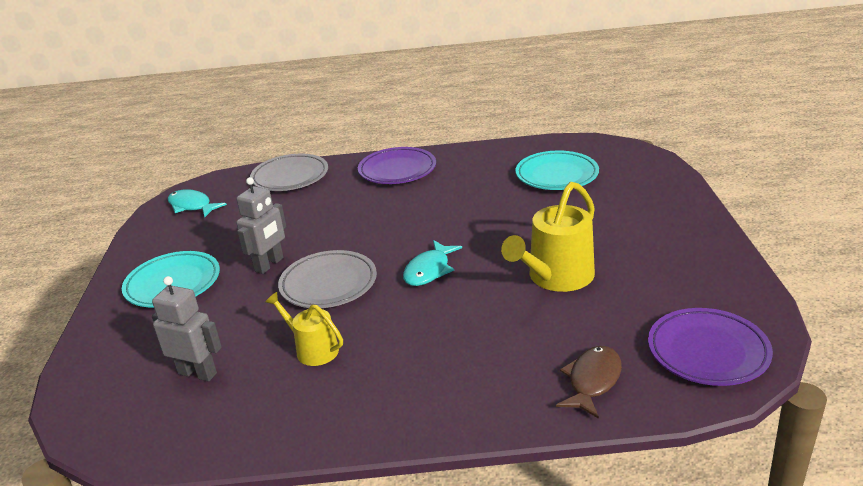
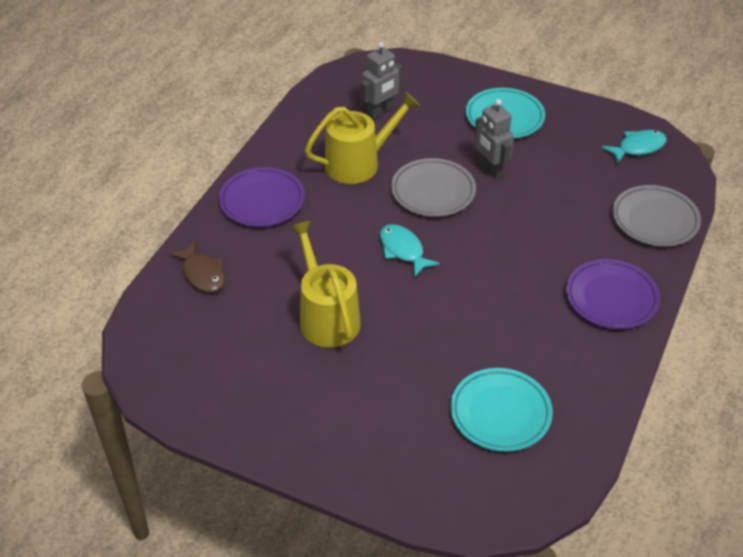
camera: 115 degrees right, 15 degrees up
yellow watering can [265,292,343,366] -> yellow watering can [305,91,420,184], size x1.68
purple plate [648,308,773,386] -> purple plate moved to [219,167,305,227]

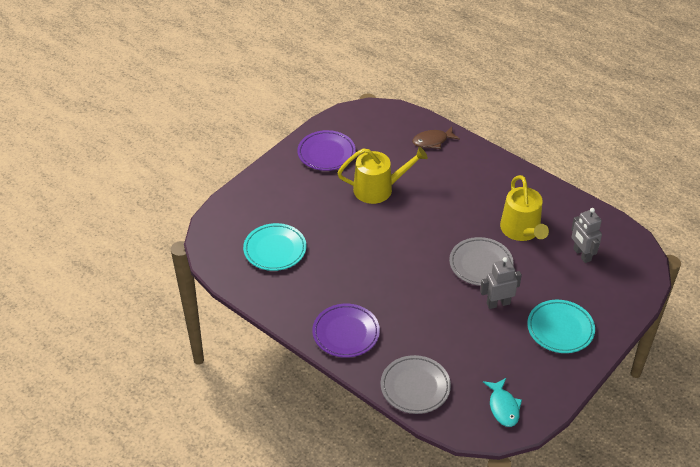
camera: 105 degrees right, 0 degrees up
purple plate [219,167,305,227] -> purple plate moved to [297,130,356,171]
turquoise fish [380,224,440,278] -> none

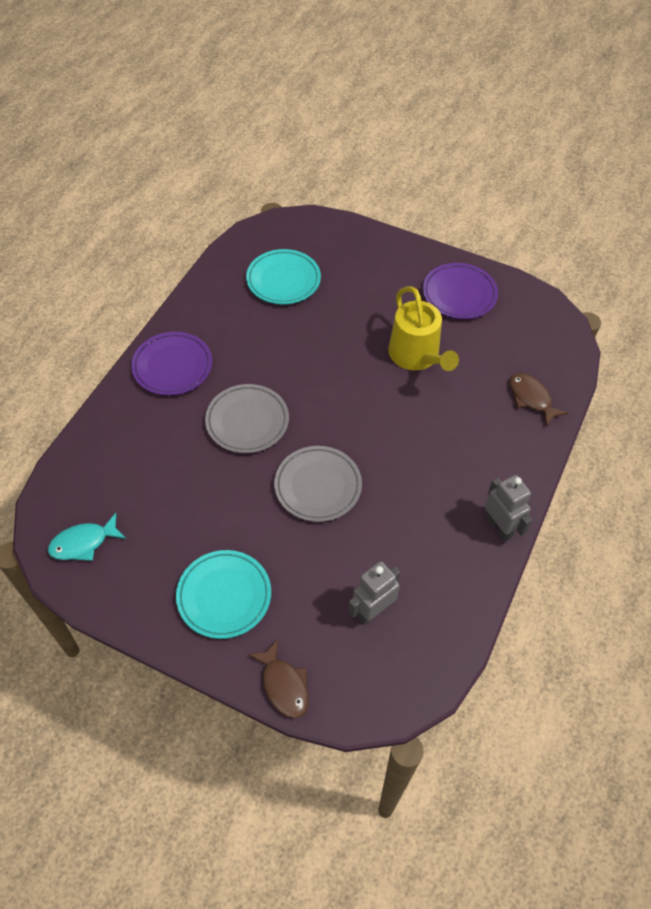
camera: 75 degrees right, 10 degrees up
grey plate [380,355,451,414] -> grey plate moved to [205,384,289,453]
grey robot [480,257,522,309] -> grey robot moved to [485,475,532,542]
yellow watering can [500,175,549,241] -> none
none -> brown fish [248,639,309,718]

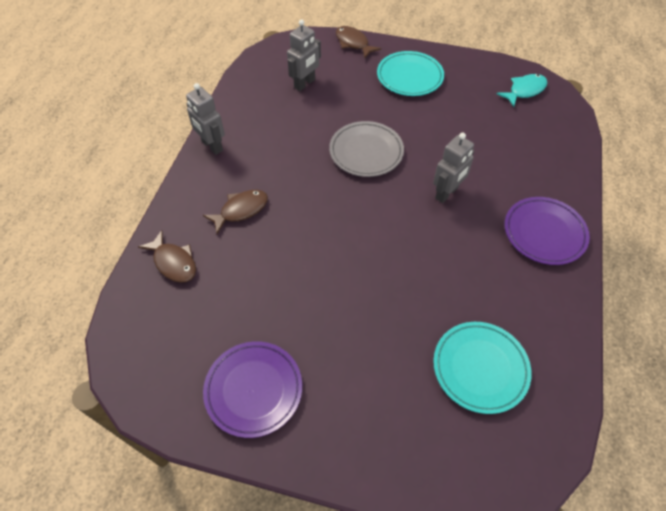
camera: 170 degrees right, 0 degrees up
grey plate [205,384,289,453] -> grey robot [433,133,474,203]
yellow watering can [388,286,459,371] -> none
none -> brown fish [203,190,268,234]

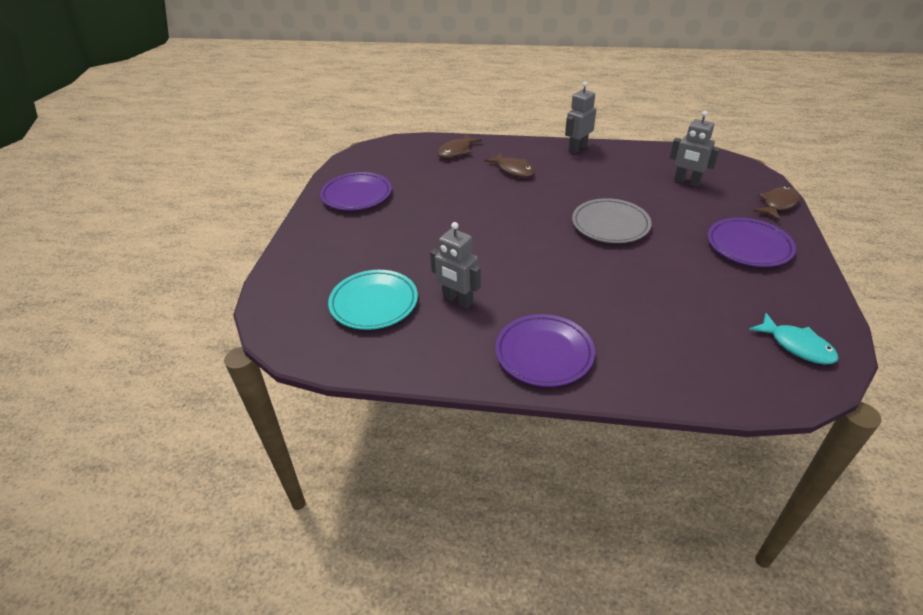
camera: 85 degrees right, 15 degrees down
turquoise plate [377,51,444,96] -> purple plate [708,217,796,267]
grey robot [433,133,474,203] -> grey robot moved to [430,222,481,308]

